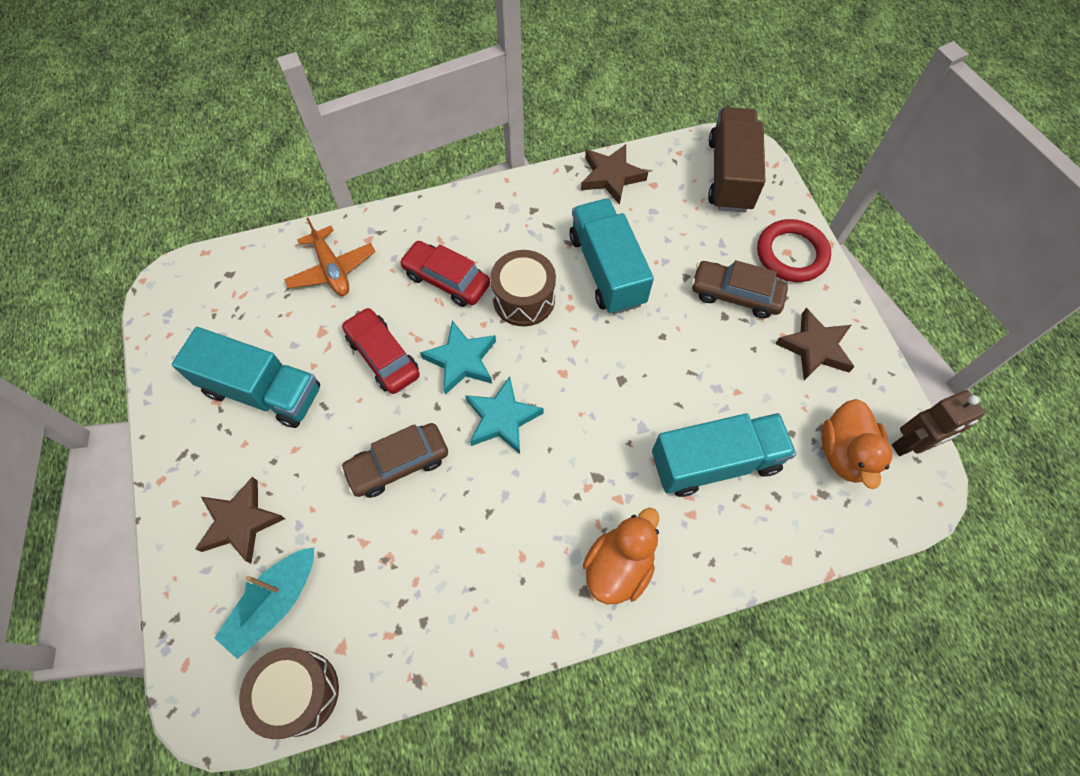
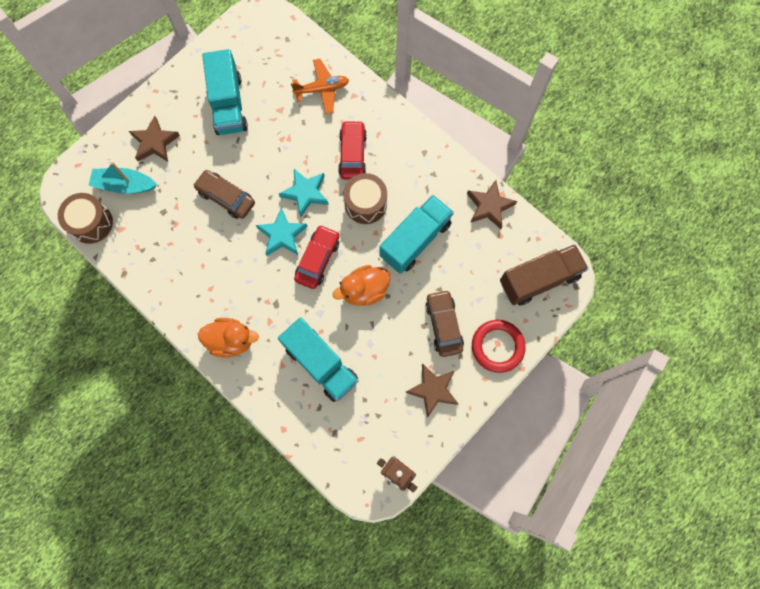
camera: 60 degrees right, 10 degrees up
orange plane [284,218,375,296] -> orange plane turned 135 degrees counterclockwise [291,59,349,114]
red car [342,307,420,394] -> red car moved to [294,225,339,289]
orange duck [821,399,892,489] -> orange duck moved to [333,265,391,306]

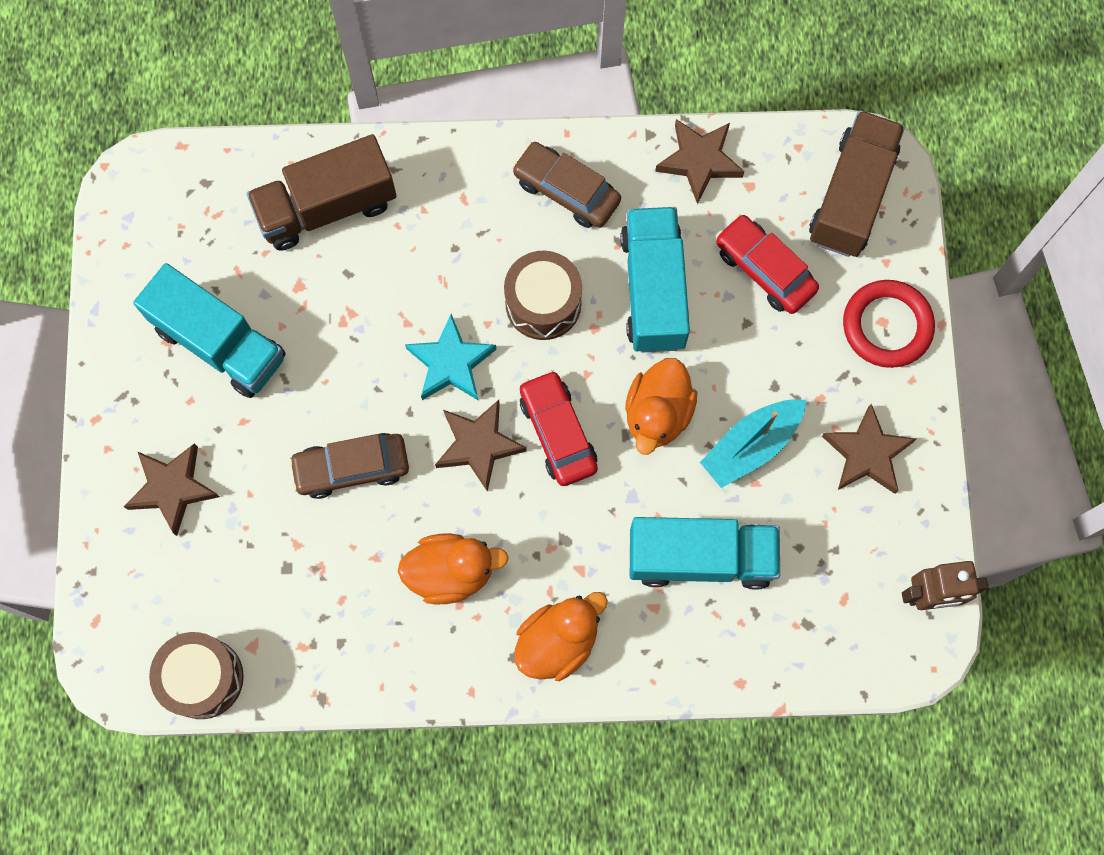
camera: 45 degrees left, 0 degrees up
turquoise boat [88,162,157,193] -> turquoise boat moved to [700,399,806,488]
turquoise star [256,207,308,256] -> brown star [435,400,527,492]
orange plane [291,59,349,114] -> brown truck [247,134,397,251]
red car [338,120,367,180] -> red car moved to [716,214,819,314]
brown car [425,290,464,357] -> brown car moved to [512,142,621,228]
none -> orange duck [398,533,509,604]

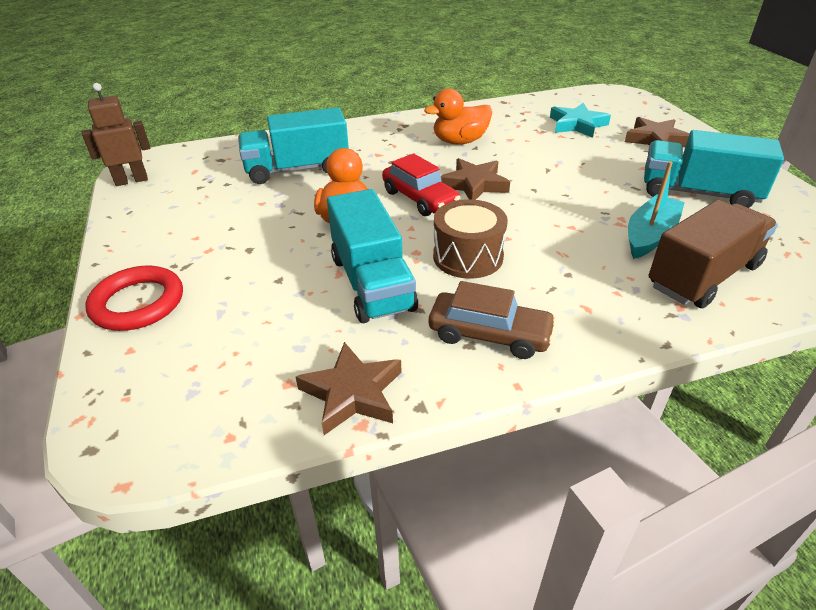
camera: 165 degrees right, 35 degrees down
brown drum [149,632,244,719] -> none
brown car [289,433,409,499] -> none
turquoise star [405,314,496,400] -> turquoise star moved to [550,103,611,138]
orange duck [514,592,608,681] -> none
turquoise boat [700,399,806,488] -> turquoise boat moved to [628,161,685,259]
red car [716,214,819,314] -> none
brown truck [809,110,905,257] -> none
brown star [822,404,916,494] -> none

